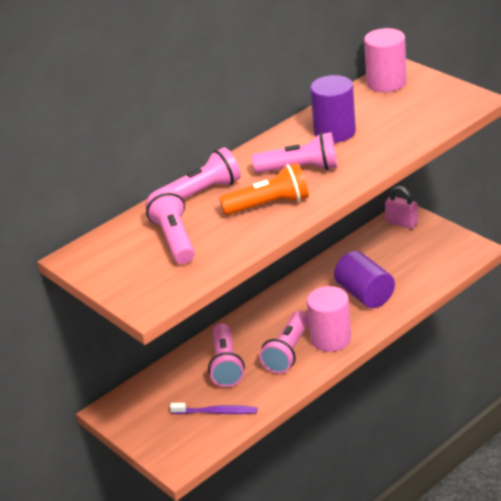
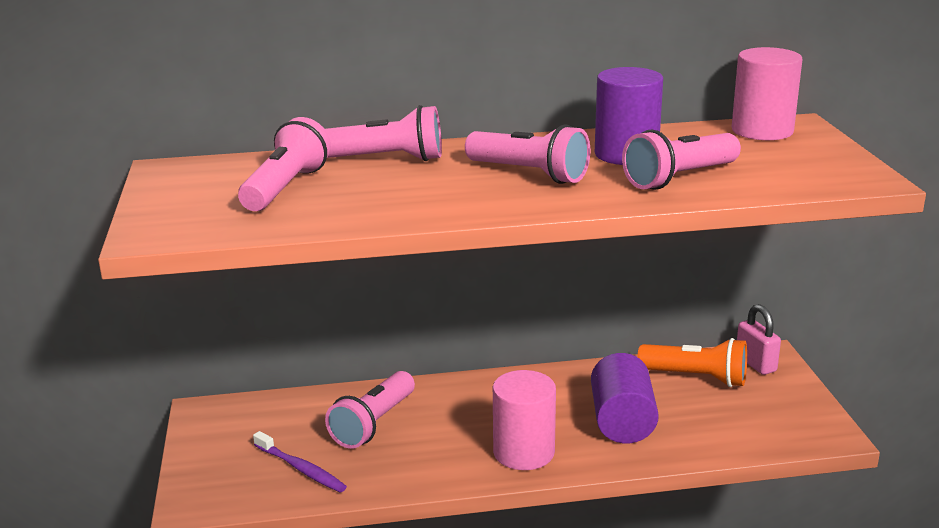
camera: 30 degrees right, 10 degrees down
orange flashlight [219,163,309,215] -> orange flashlight moved to [637,338,747,387]
pink flashlight [259,311,309,374] -> pink flashlight moved to [622,130,741,190]

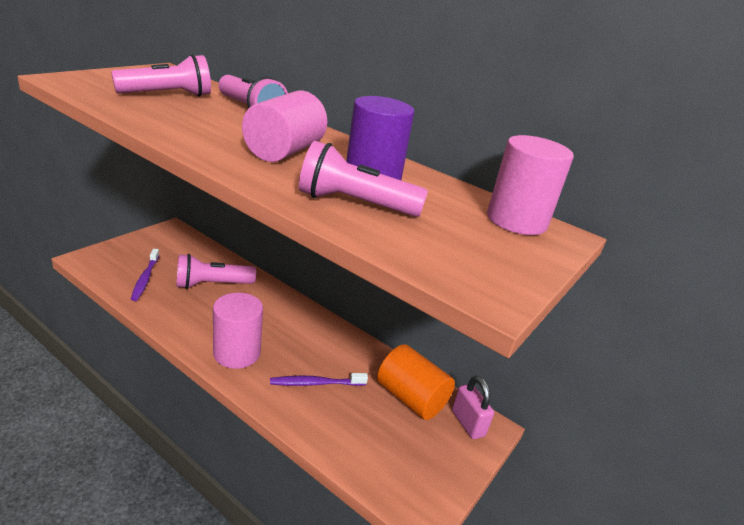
camera: 40 degrees right, 5 degrees up
pink flashlight [465,124,590,184] -> pink cylinder [242,91,327,162]
purple cylinder [591,353,659,443] -> purple toothbrush [270,373,368,386]
orange flashlight [637,338,747,387] -> orange cylinder [377,344,455,420]
pink padlock [737,304,781,375] -> pink padlock turned 45 degrees counterclockwise [452,376,494,439]

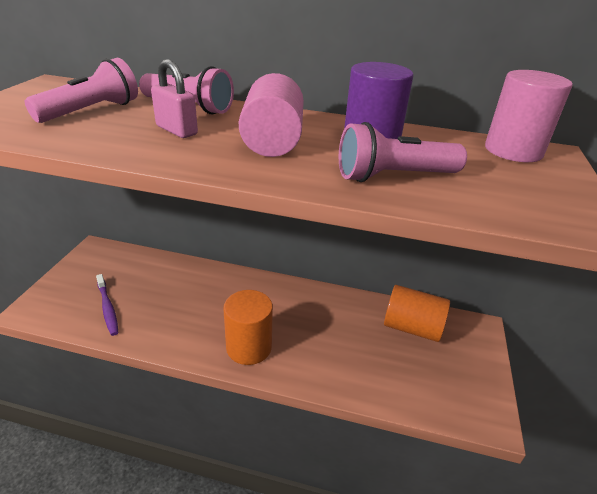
camera: 20 degrees left, 5 degrees up
pink flashlight [177,254,256,289] -> none
pink cylinder [213,293,263,369] -> orange cylinder [223,290,273,365]
purple toothbrush [270,373,368,386] -> none
pink padlock [452,376,494,439] -> pink padlock moved to [151,59,198,138]

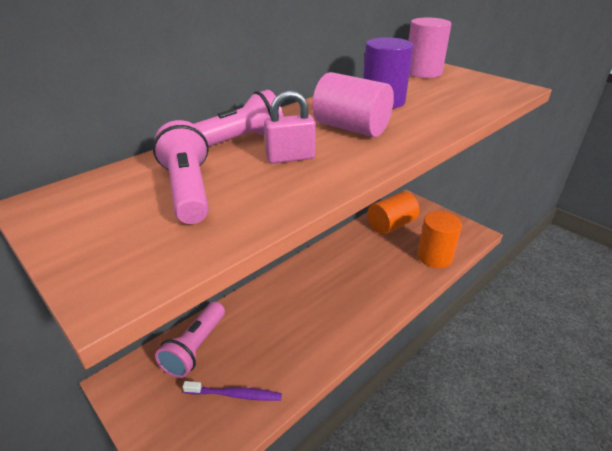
camera: 55 degrees left, 0 degrees up
orange cylinder [223,290,273,365] -> orange cylinder moved to [417,211,462,268]
pink flashlight [339,122,467,182] -> pink flashlight moved to [155,302,225,378]

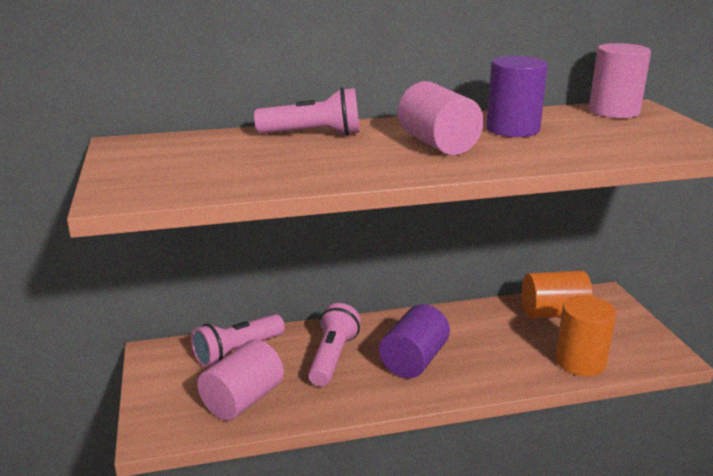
camera: 30 degrees right, 10 degrees down
pink flashlight [153,120,209,224] -> pink flashlight moved to [308,303,361,386]
purple toothbrush [183,381,282,401] -> pink cylinder [197,339,284,421]
pink padlock [264,90,316,164] -> none
none -> purple cylinder [379,304,450,378]

